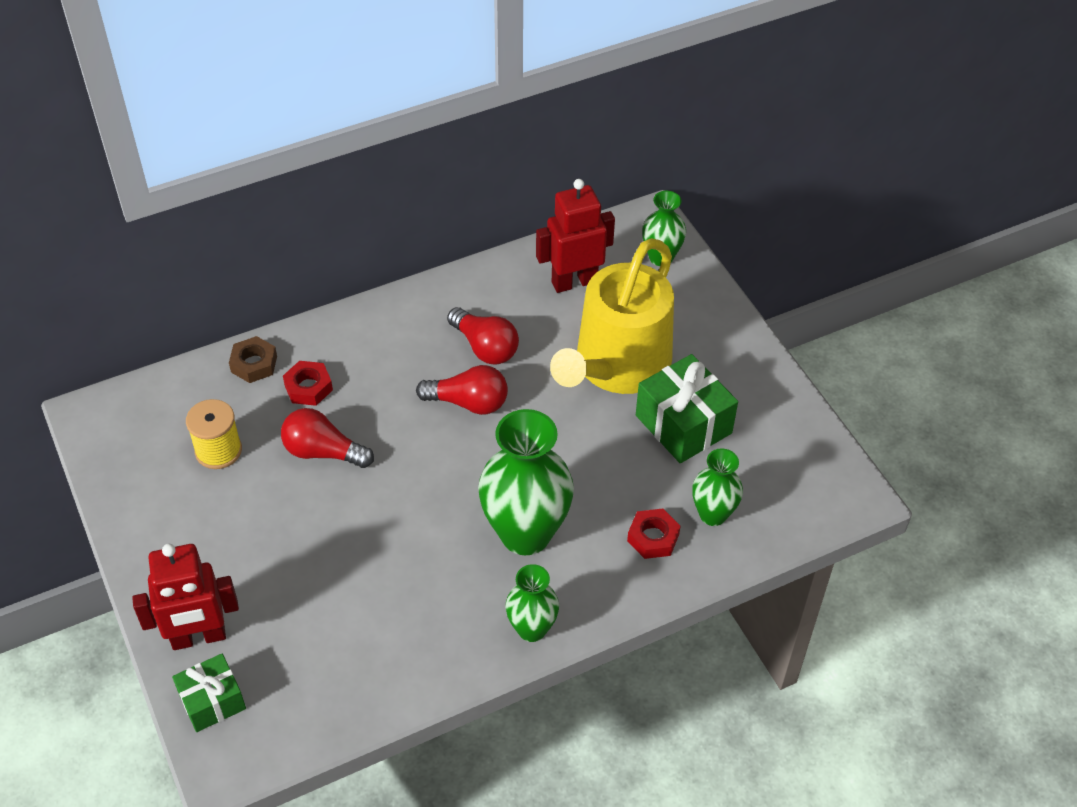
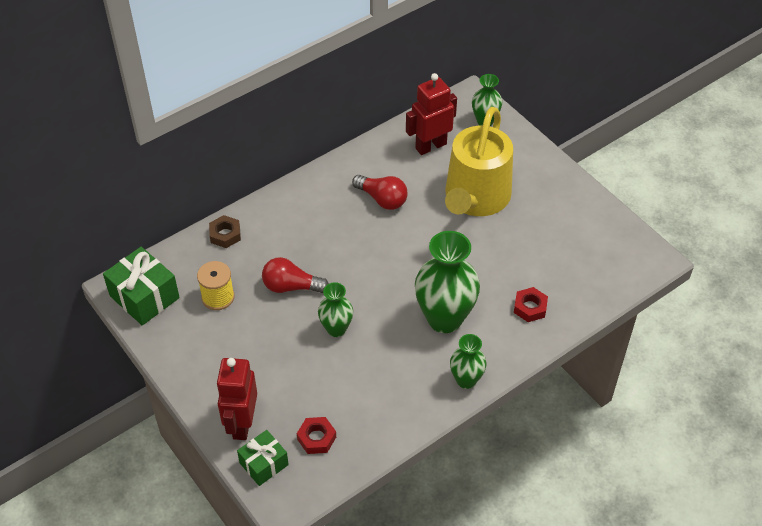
camera: 10 degrees left, 0 degrees up
red robot [132,544,239,650] -> red robot turned 120 degrees clockwise [216,358,257,440]
red nut [283,361,333,406] -> red nut moved to [297,417,336,454]
red light bulb [416,365,508,415] -> none
green gift [636,354,738,463] -> green gift moved to [103,247,180,326]
green vase [692,448,743,526] -> green vase moved to [318,282,353,337]

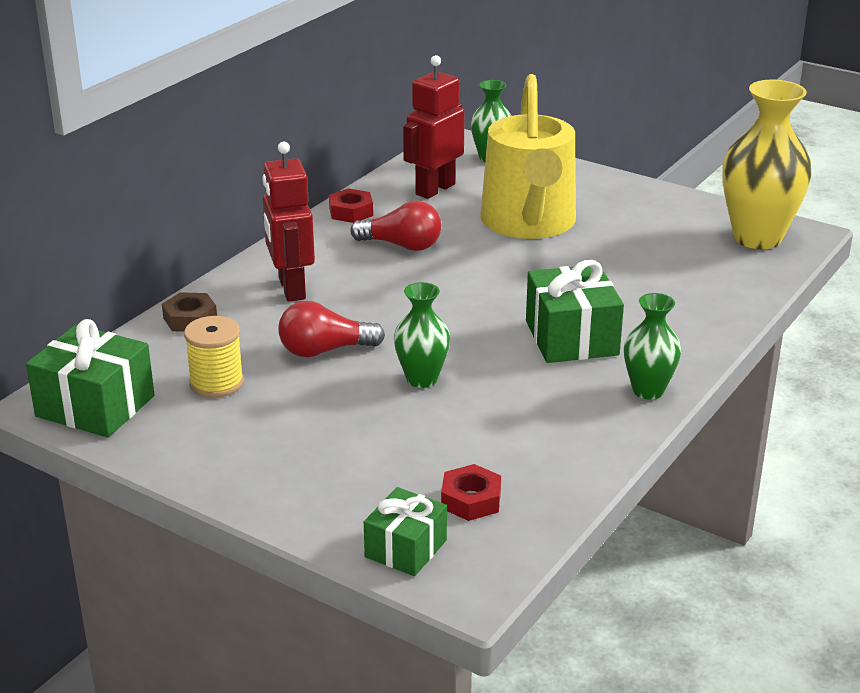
camera: 20 degrees left, 20 degrees down
red robot [216,358,257,440] -> red robot moved to [262,142,315,302]
green vase [415,231,480,333] -> green gift [526,260,624,363]
red nut [514,287,548,322] -> red nut moved to [329,188,373,223]
none -> yellow vase [722,80,812,249]

